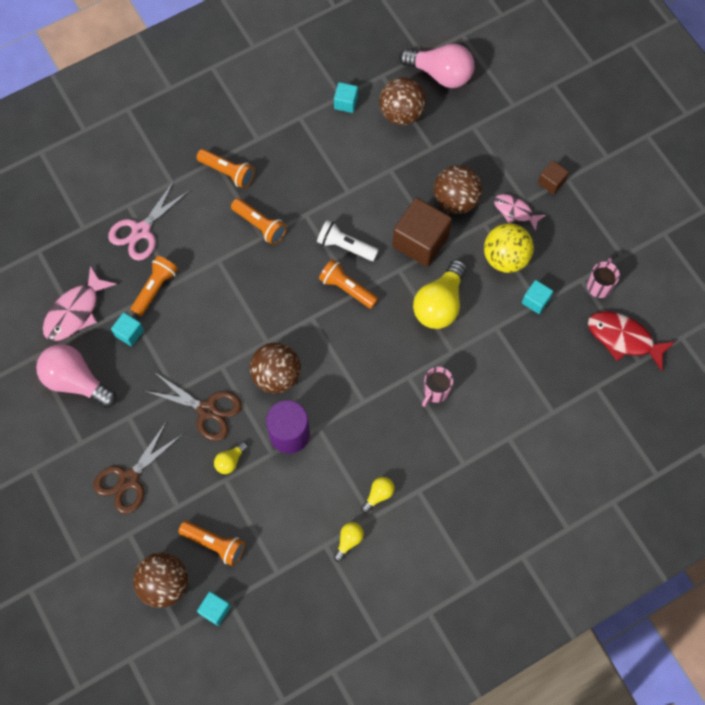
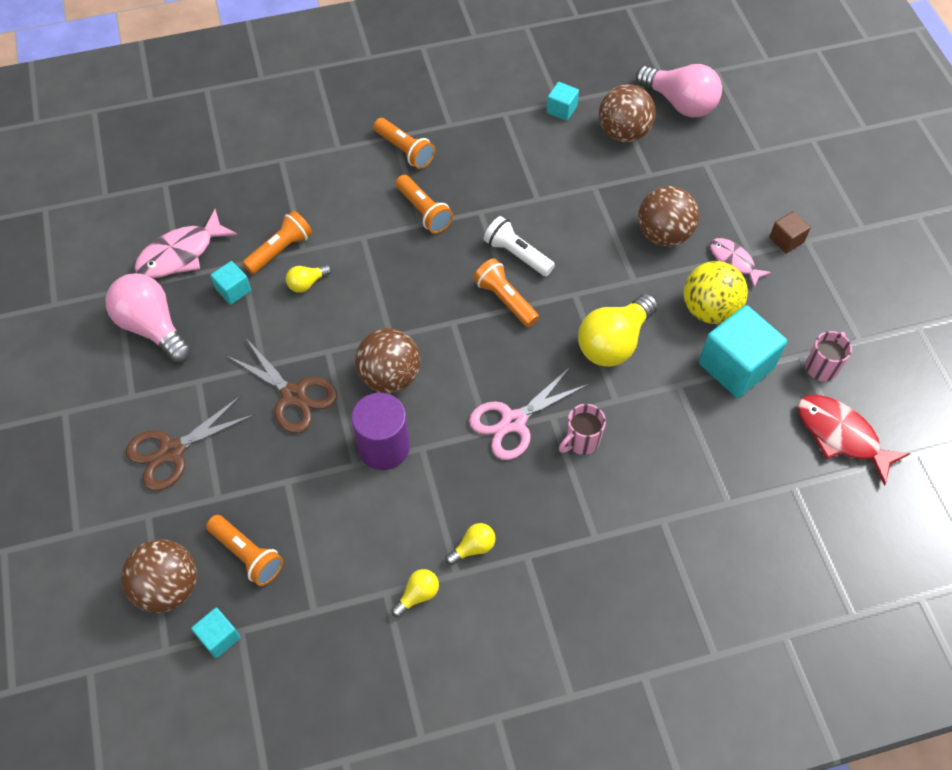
camera: 15 degrees right, 10 degrees down
pink scissors [108,180,190,260] -> pink scissors moved to [469,366,589,460]
yellow light bulb [214,442,248,474] -> yellow light bulb moved to [286,265,331,293]
brown cube [392,198,452,267] -> none
turquoise cube [522,280,553,314] -> turquoise cube [699,305,787,398], size x2.02

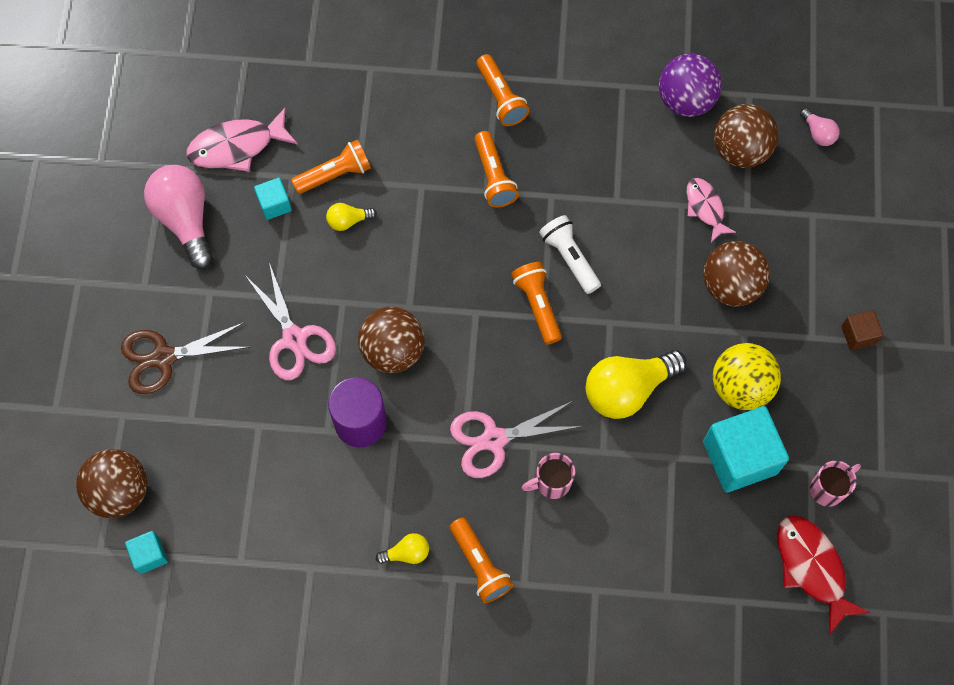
camera: 20 degrees right, 10 degrees up
orange flashlight [206,515,283,586] -> orange flashlight moved to [450,517,513,603]
brown scissors [227,338,337,433] -> pink scissors [245,263,336,380]
yellow light bulb [391,569,439,617] -> none
turquoise cube [547,82,579,121] -> purple ball [659,54,722,117]
pink light bulb [635,64,722,118] -> pink light bulb [800,108,840,146], size x0.47
pink fish [710,238,771,287] -> pink fish moved to [687,178,736,242]

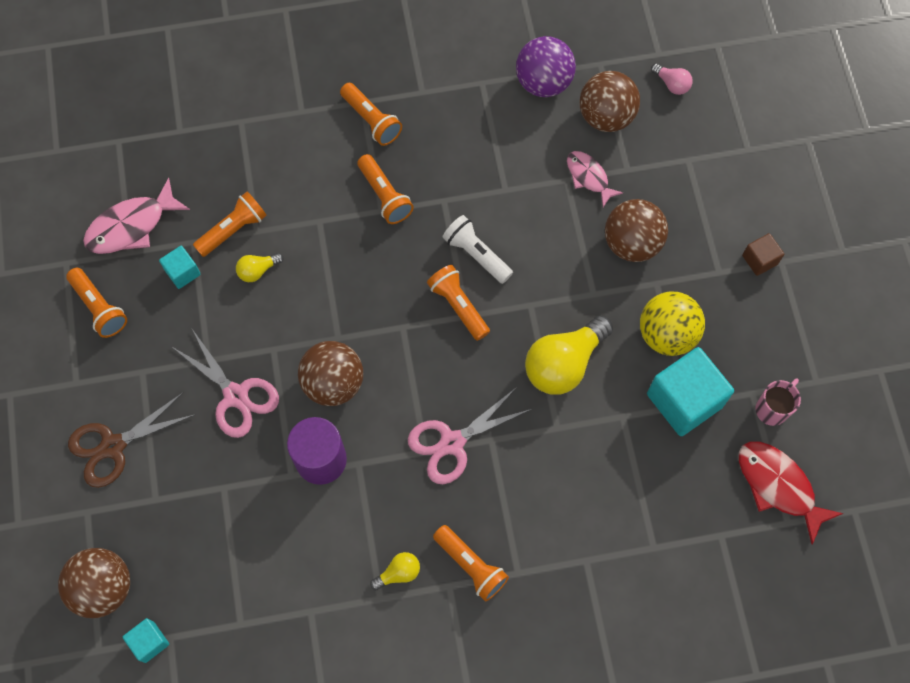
camera: 15 degrees left, 0 degrees up
pink light bulb [144,165,213,269] -> orange flashlight [66,268,127,338]
pink mug [522,453,575,499] -> none

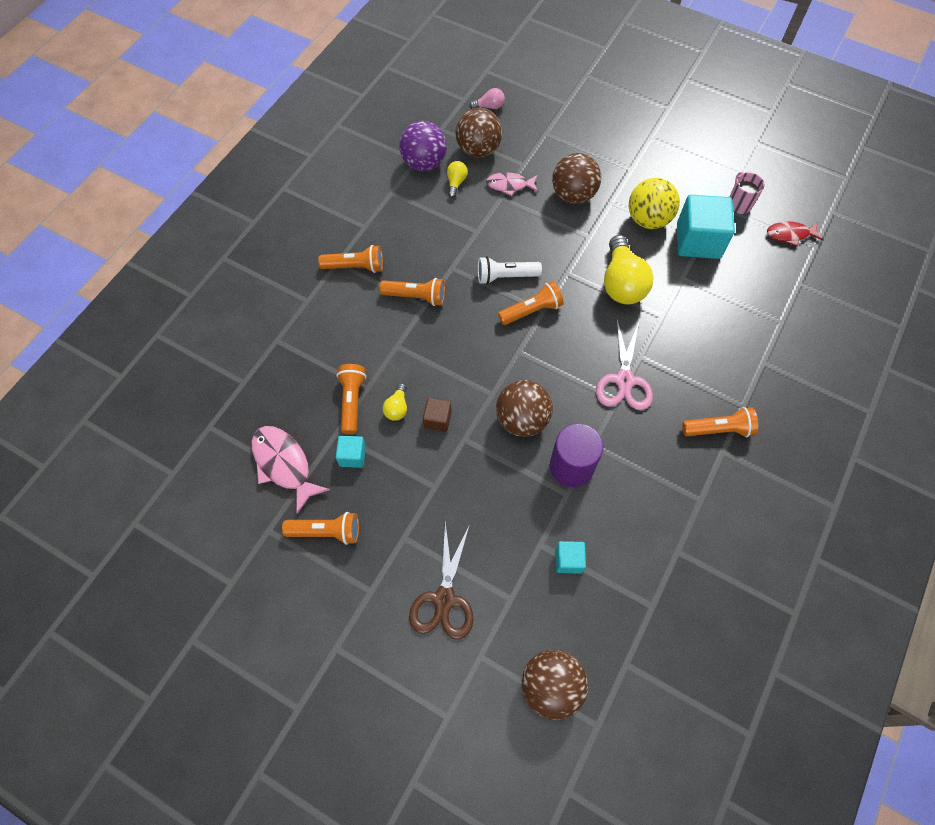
camera: 50 degrees left, 5 degrees down
pink fish [83,178,190,254] -> pink fish turned 135 degrees clockwise [251,426,330,514]
turquoise cube [123,618,169,663] -> turquoise cube moved to [556,541,586,574]
pink scissors [171,329,279,438] -> none
yellow light bulb [370,552,420,590] -> yellow light bulb moved to [447,161,468,198]
orange flashlight [427,265,490,341] -> orange flashlight turned 150 degrees clockwise [498,281,564,325]
red fish [739,441,844,545] -> red fish [767,221,823,246], size x0.63
brown cube [742,233,784,276] -> brown cube moved to [423,398,452,432]

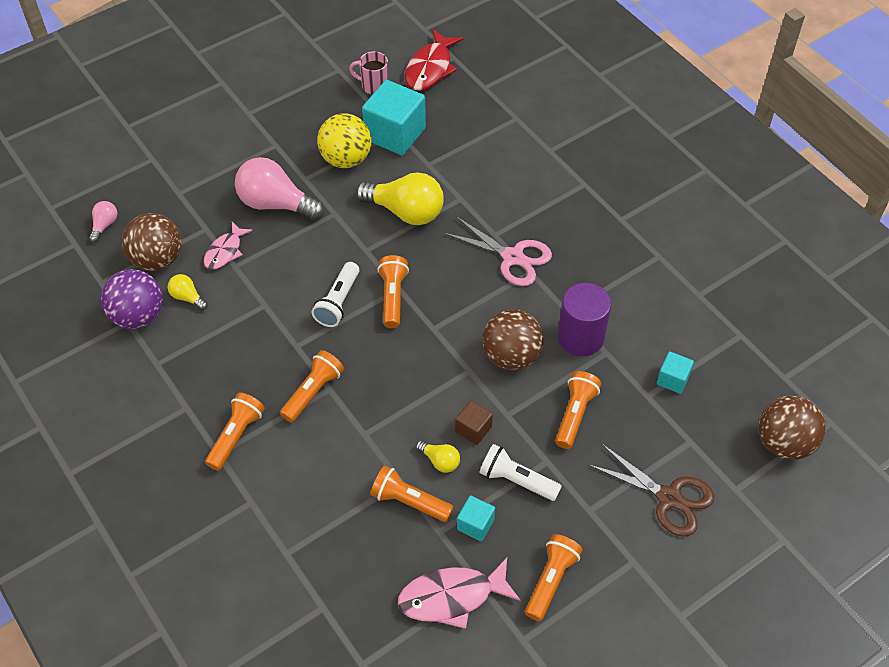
camera: 65 degrees left, 10 degrees down
brown ball [552,153,601,204] -> pink light bulb [235,157,325,220]
orange flashlight [682,407,758,437] -> orange flashlight moved to [555,371,601,449]
red fish [767,221,823,246] -> red fish [405,29,464,91], size x1.58
none -> white flashlight [479,444,562,501]

